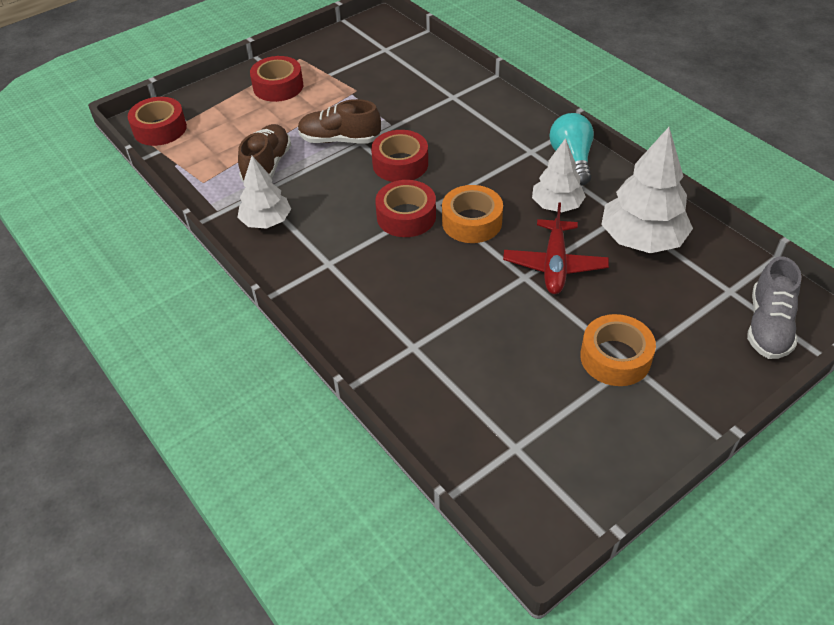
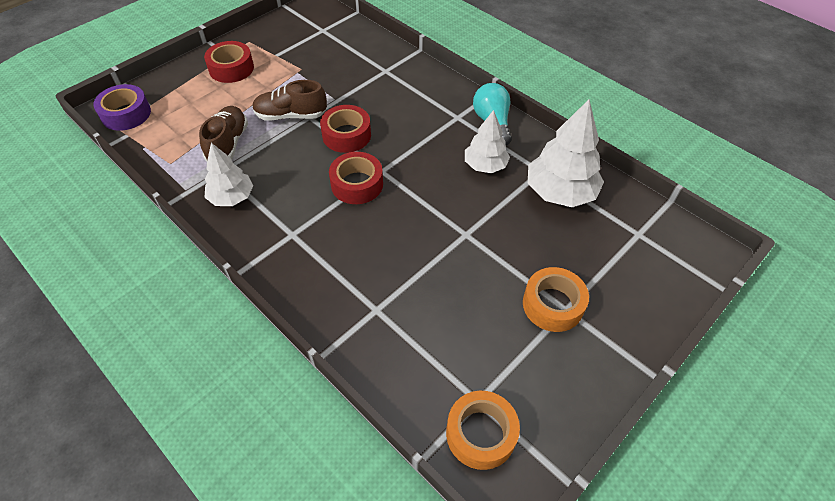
camera: 10 degrees left, 5 degrees up
red tape [128,97,187,146] -> purple tape [93,84,151,131]
orange tape [442,185,503,243] -> orange tape moved to [446,391,520,470]
red plane [503,202,609,294] -> none
grey shoe [747,257,801,359] -> none

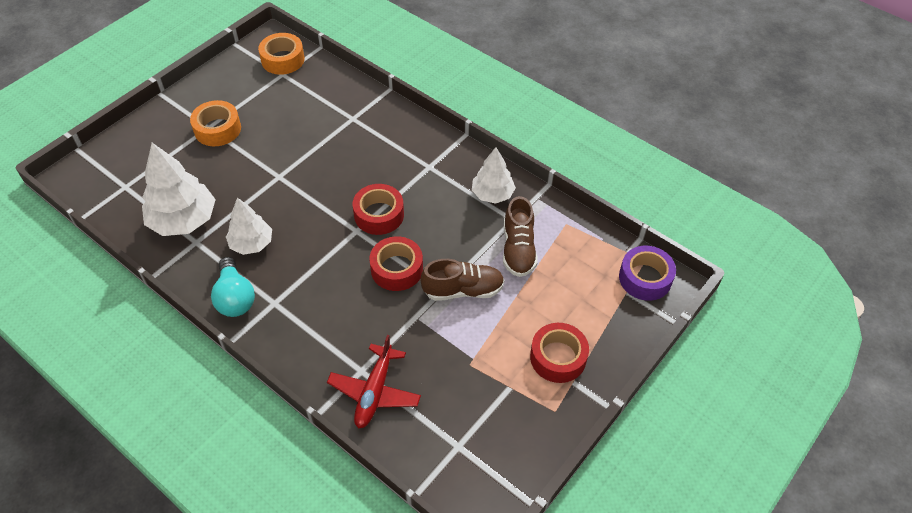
camera: 175 degrees right, 0 degrees up
none -> red plane [327,335,421,429]

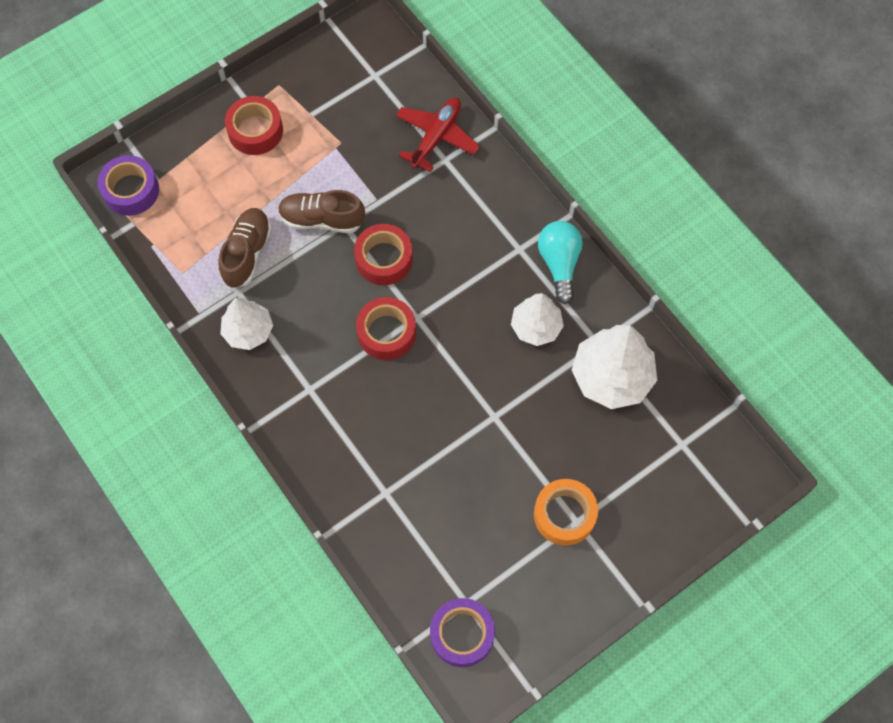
camera: 165 degrees left, 15 degrees up
orange tape [258,33,305,75] -> purple tape [430,598,495,667]

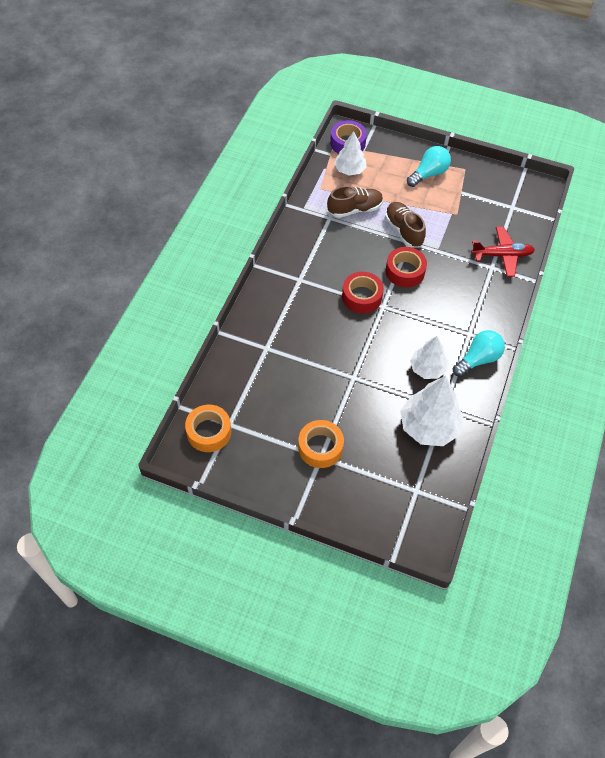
camera: 55 degrees right, 10 degrees down
white tree [221,298,273,350] -> white tree moved to [334,131,367,176]
red tape [225,96,283,155] -> turquoise light bulb [407,146,451,187]
purple tape [430,598,495,667] -> orange tape [185,405,231,452]

